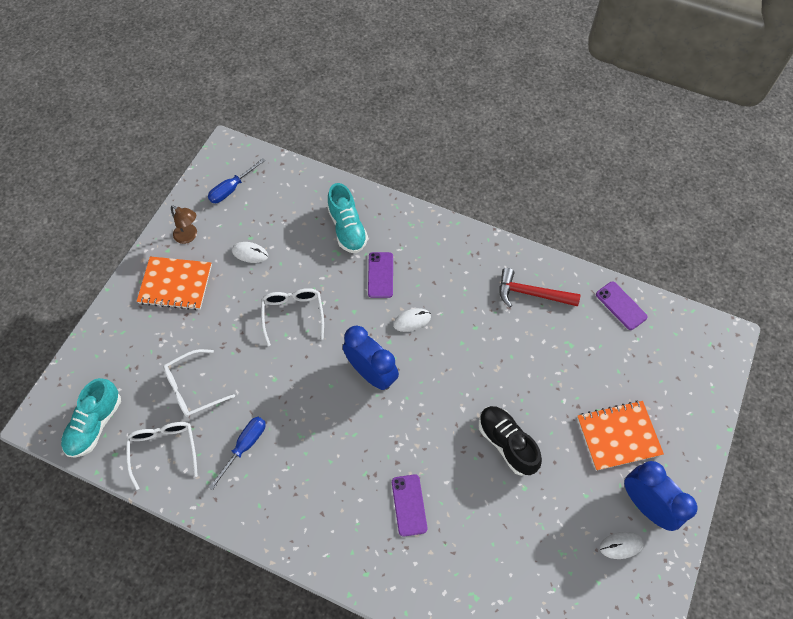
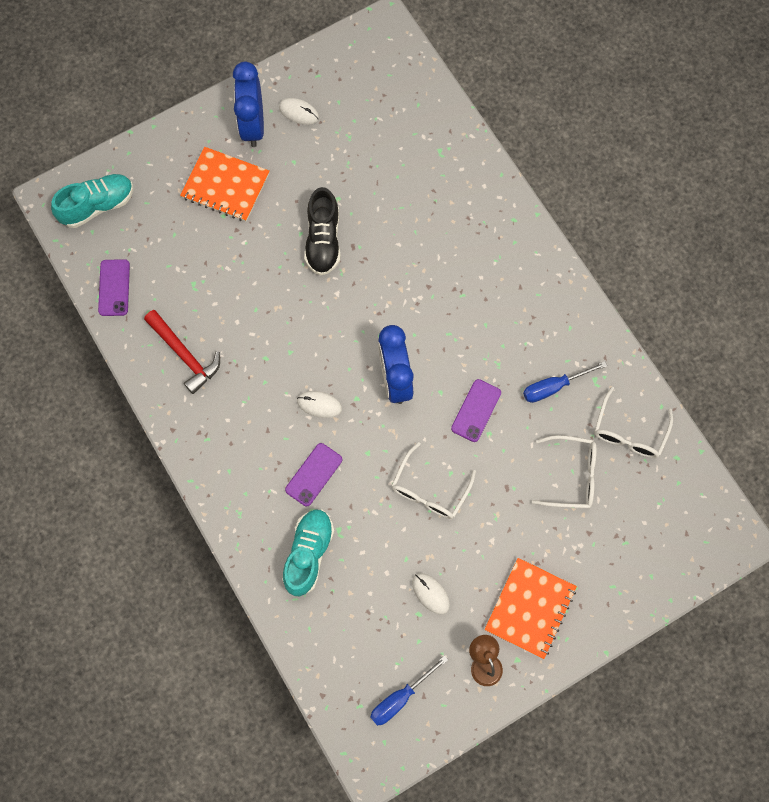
camera: 145 degrees left, 10 degrees up
turquoise shoe [61,378,121,458] -> turquoise shoe moved to [51,174,133,228]
orange notebook [137,256,212,310] -> orange notebook turned 75 degrees clockwise [485,558,577,659]
blue screwdriver [208,158,266,203] -> blue screwdriver turned 150 degrees clockwise [370,655,448,726]
purple phone [392,474,427,537] -> purple phone moved to [451,379,501,442]

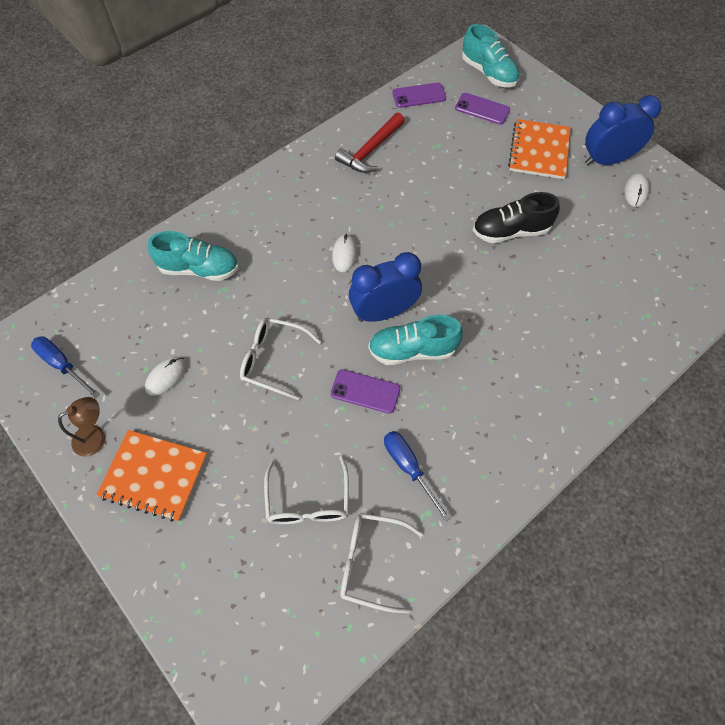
camera: 80 degrees right, 10 degrees down
purple phone [285,443,342,506] -> purple phone moved to [455,93,510,125]
none -> turquoise shoe [368,315,463,365]

